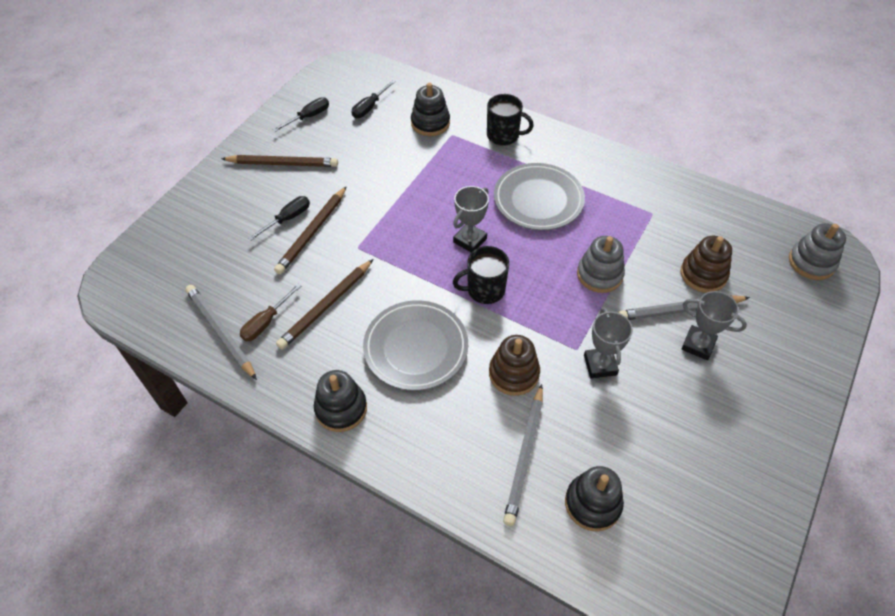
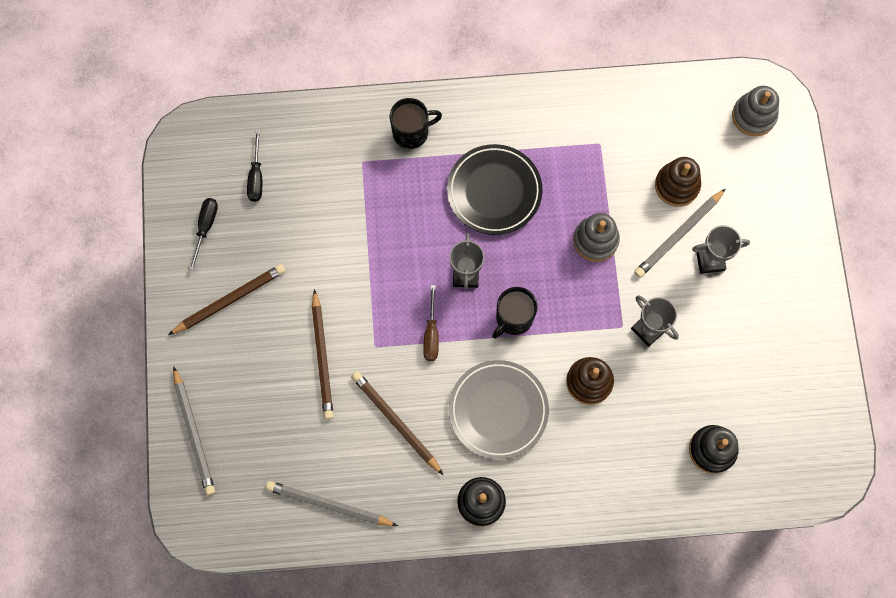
camera: 35 degrees left, 20 degrees up
brown screwdriver [240,284,301,341] -> brown screwdriver moved to [423,285,439,361]
black screwdriver [248,196,310,241] -> none
brown pencil [276,259,373,350] -> brown pencil turned 135 degrees clockwise [351,371,443,475]
black stacking toy [411,83,450,136] -> none
grey plate [494,163,585,230] -> black plate [447,144,543,235]
grey pencil [503,384,543,526] -> grey pencil moved to [173,366,215,495]

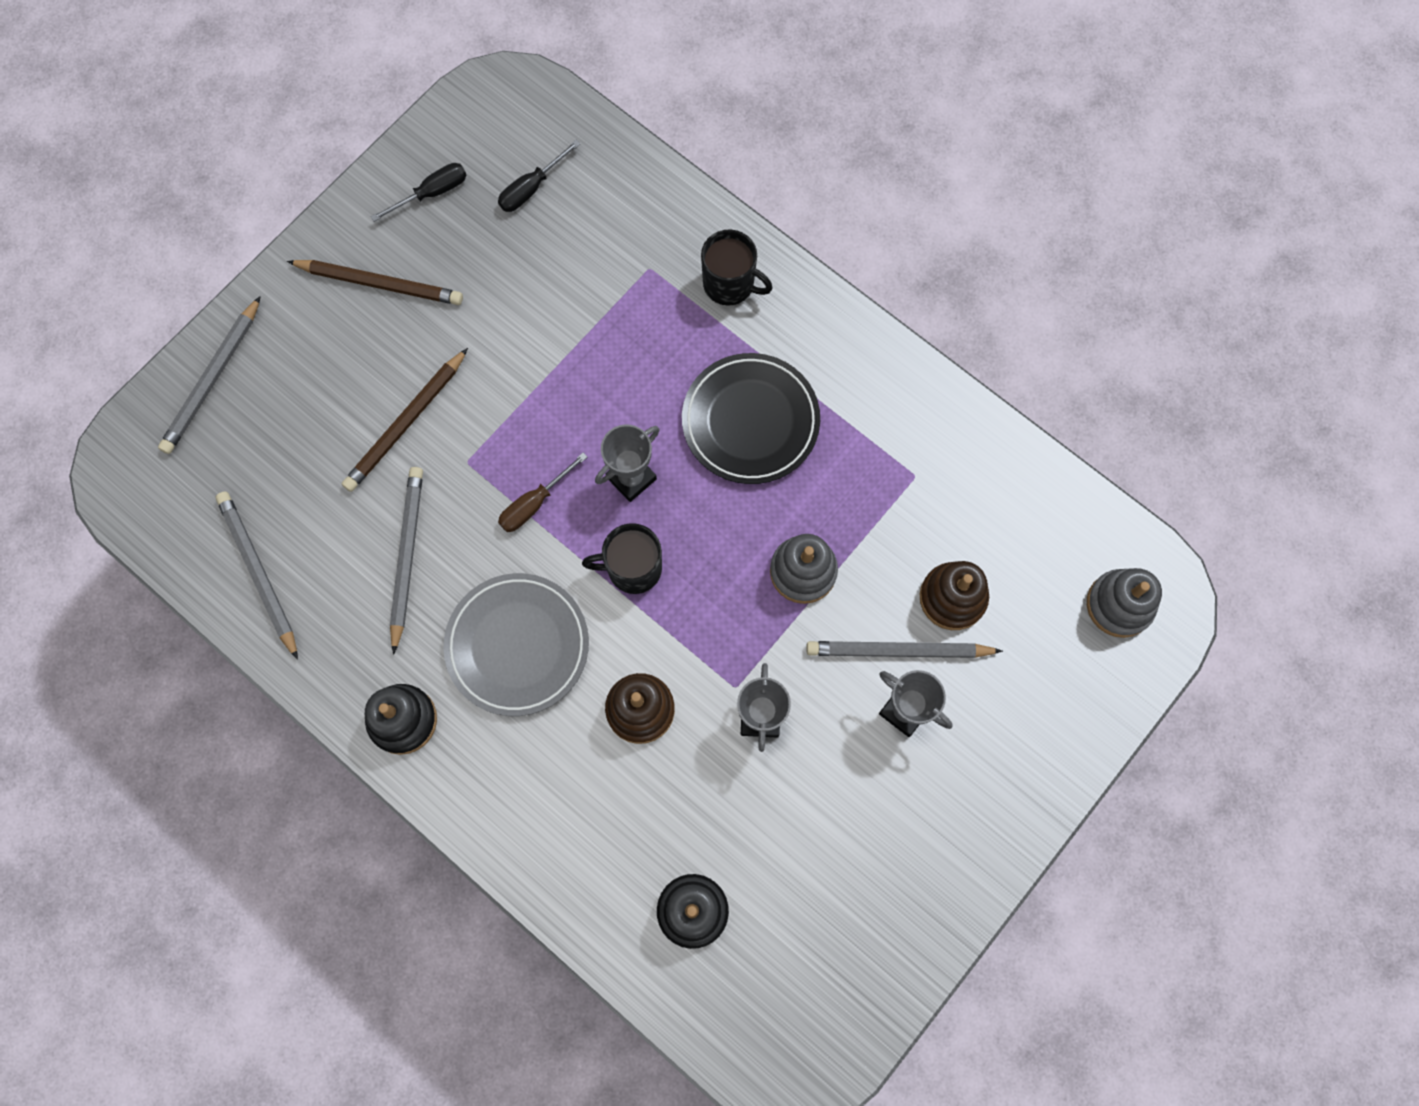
camera: 45 degrees right, 0 degrees up
brown pencil [351,371,443,475] -> grey pencil [390,467,423,654]

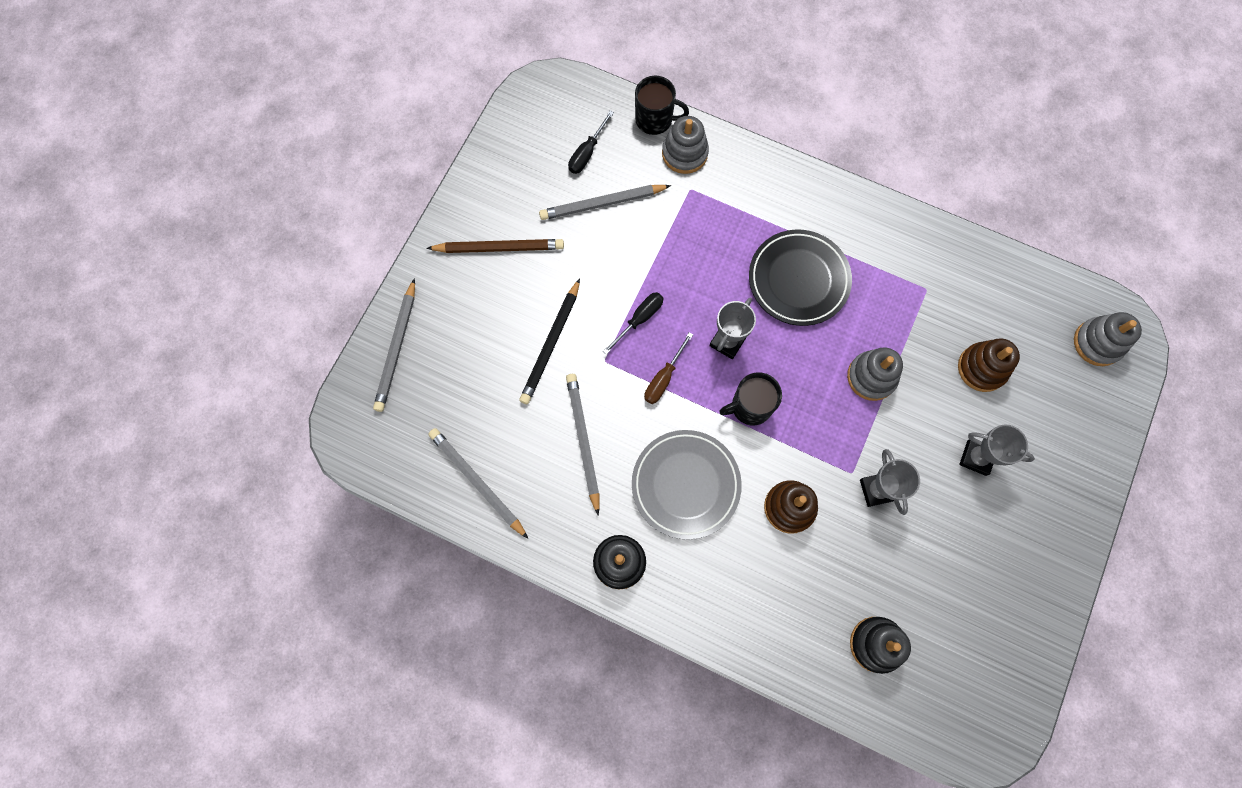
camera: 15 degrees left, 0 degrees up
brown pencil [342,348,468,492] -> black pencil [519,278,580,404]
black screwdriver [371,163,467,222] -> black screwdriver moved to [603,292,664,355]
black mug [701,229,773,306] -> black mug moved to [635,76,689,135]
grey pencil [806,641,1003,658] -> grey pencil moved to [539,185,671,220]
none -> grey stacking toy [662,116,709,174]

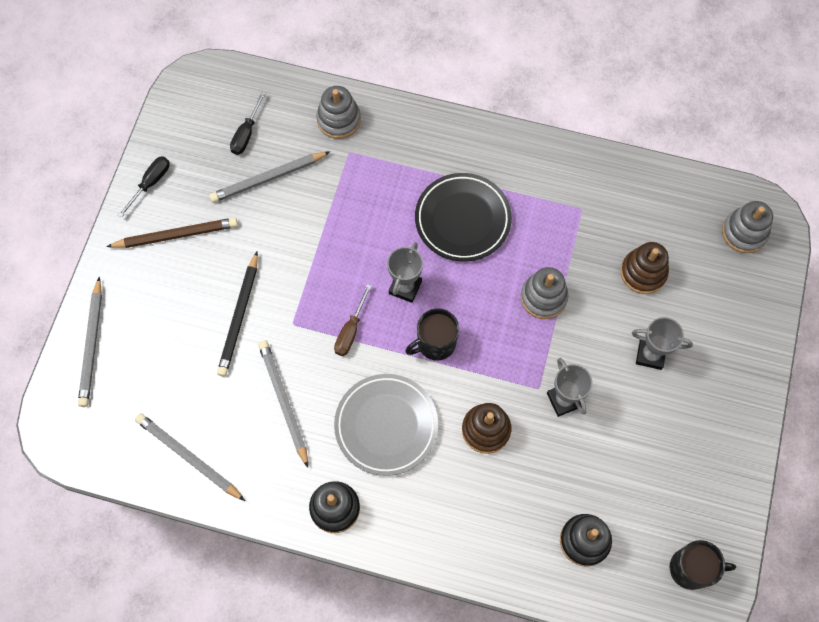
camera: 10 degrees left, 5 degrees down
black screwdriver [603,292,664,355] -> black screwdriver moved to [118,156,170,218]
black mug [635,76,689,135] -> black mug moved to [670,540,736,590]

